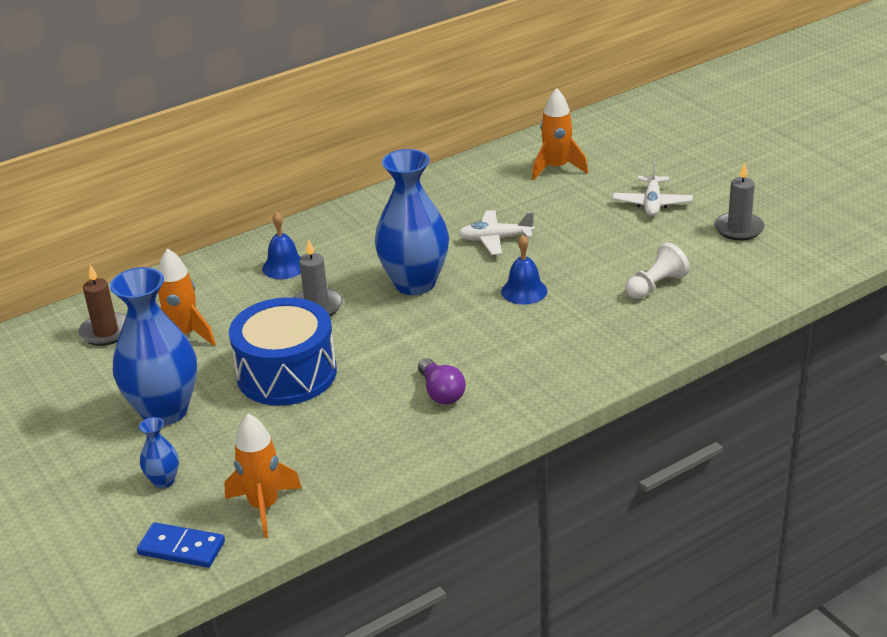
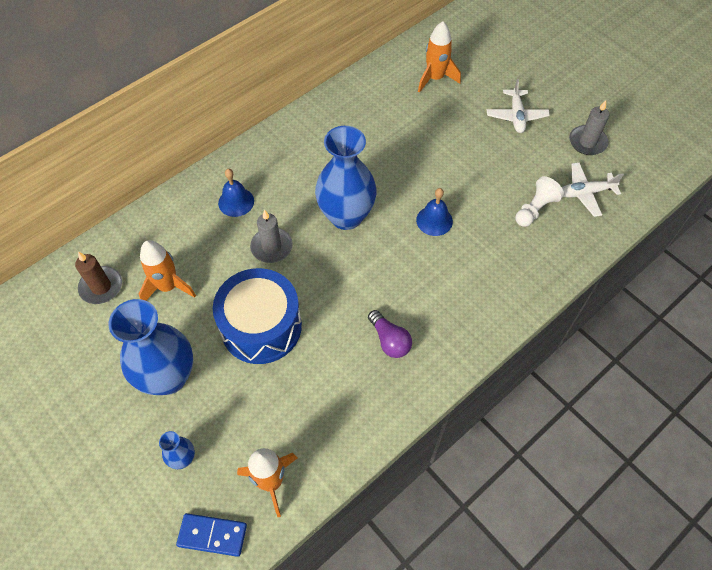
camera: 10 degrees left, 25 degrees up
white plane [458,210,534,255] -> white plane moved to [562,162,624,217]

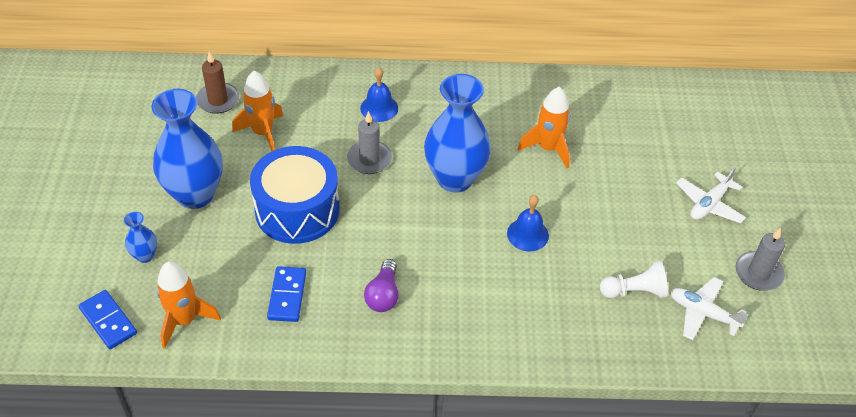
camera: 40 degrees right, 10 degrees down
orange rocket [418,21,461,93] -> orange rocket moved to [518,87,570,168]
none -> blue domino [267,266,306,322]

